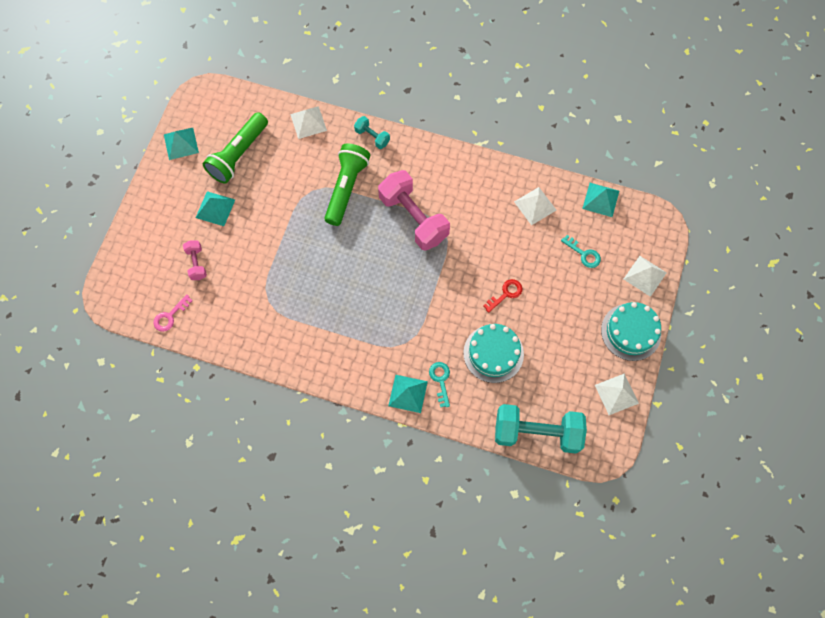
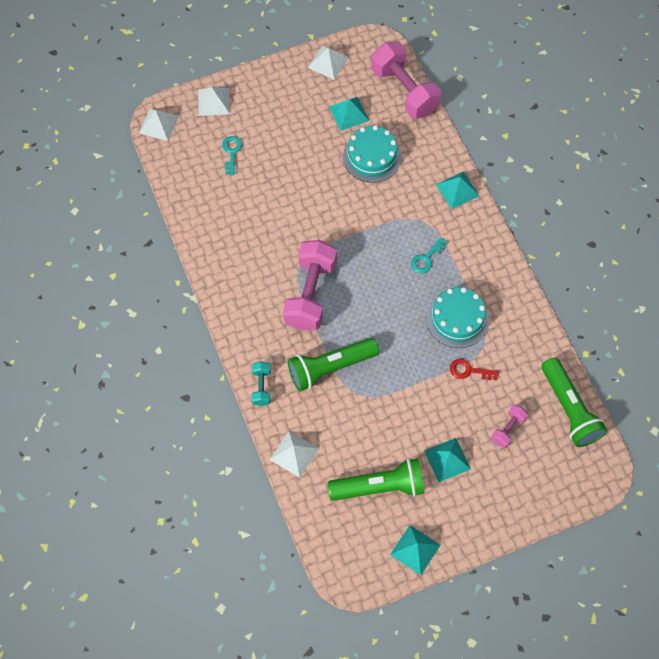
camera: 130 degrees left, 5 degrees down
pink key [153,294,192,332] -> green flashlight [542,357,607,447]
turquoise key [429,362,450,407] -> turquoise key moved to [411,237,448,273]
red key [483,279,523,313] -> red key moved to [450,359,499,380]
turquoise dumbbell [495,404,587,454] -> pink dumbbell [371,41,441,118]
white pyramid [514,187,556,225] -> white pyramid moved to [139,108,179,141]
turquoise pyramid [582,183,619,217] -> turquoise pyramid moved to [329,97,369,131]
turquoise cake [601,302,661,361] -> turquoise cake moved to [426,287,489,348]

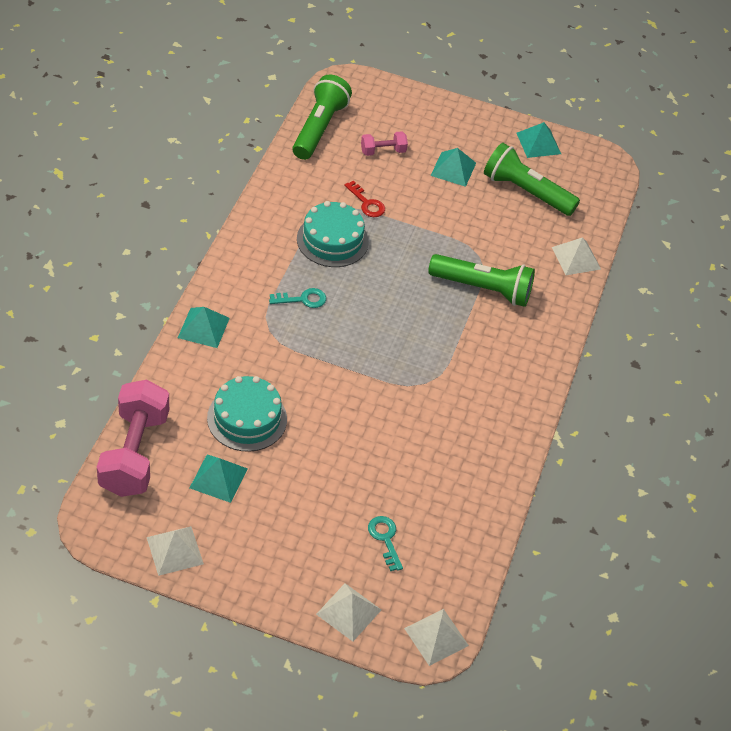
camera: 145 degrees left, 15 degrees down
turquoise key [222,136,242,175] -> turquoise key turned 120 degrees clockwise [368,516,403,571]
turquoise dumbbell [252,361,271,406] -> none
pink dumbbell [283,240,337,330] -> none

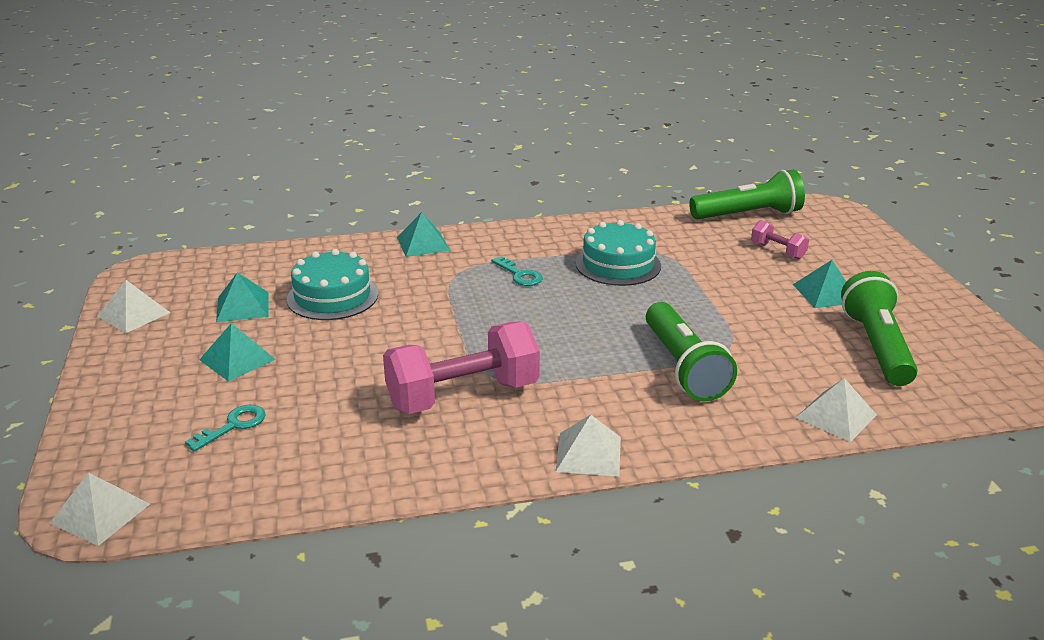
camera: 65 degrees right, 20 degrees down
pink dumbbell [97,380,169,497] -> pink dumbbell moved to [383,321,540,414]
white pyramid [316,583,381,642] -> white pyramid moved to [556,415,621,477]
red key [344,181,385,217] -> none
turquoise pyramid [517,122,561,158] -> turquoise pyramid moved to [199,323,276,382]

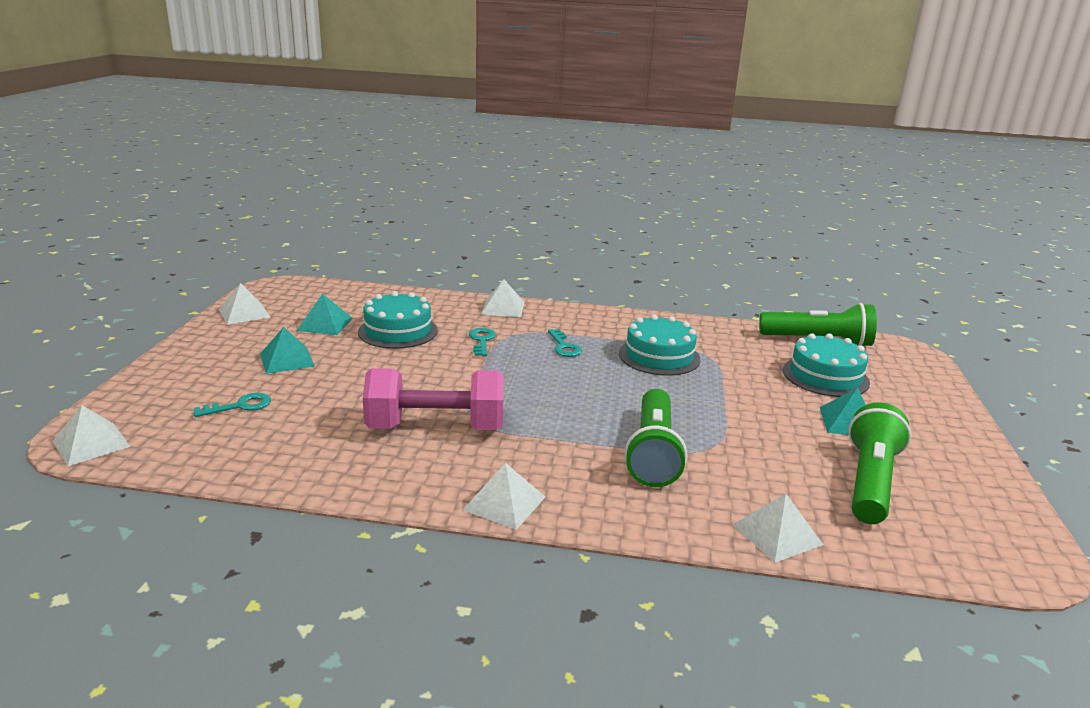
camera: 20 degrees right, 5 degrees down
turquoise pyramid [397,212,450,257] -> white pyramid [481,279,524,317]
pink dumbbell [751,220,809,259] -> turquoise cake [783,333,870,397]
none -> turquoise key [469,328,496,356]

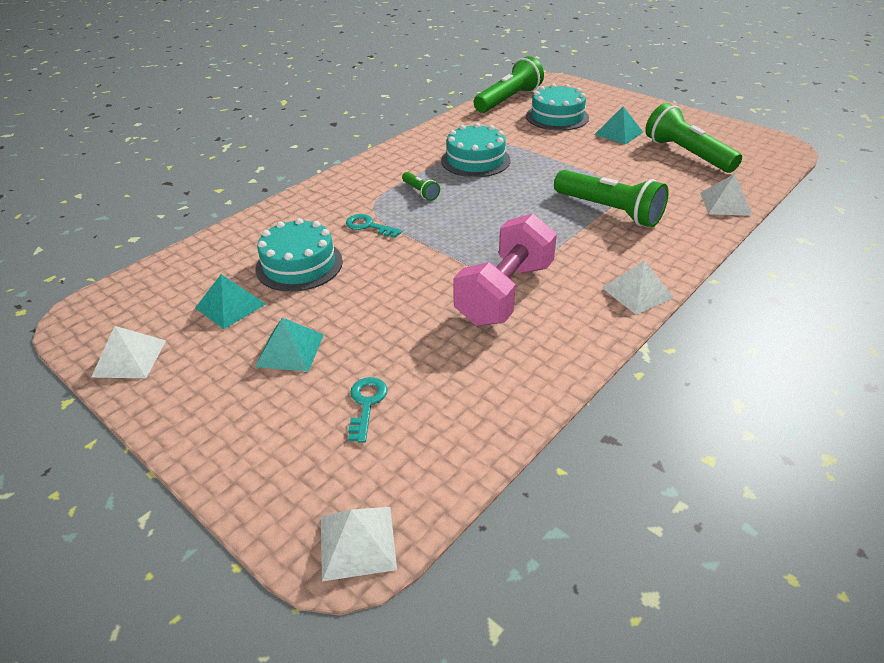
camera: 55 degrees left, 15 degrees up
white pyramid [481,279,524,317] -> none
turquoise key [548,329,582,357] -> green flashlight [402,172,440,201]

